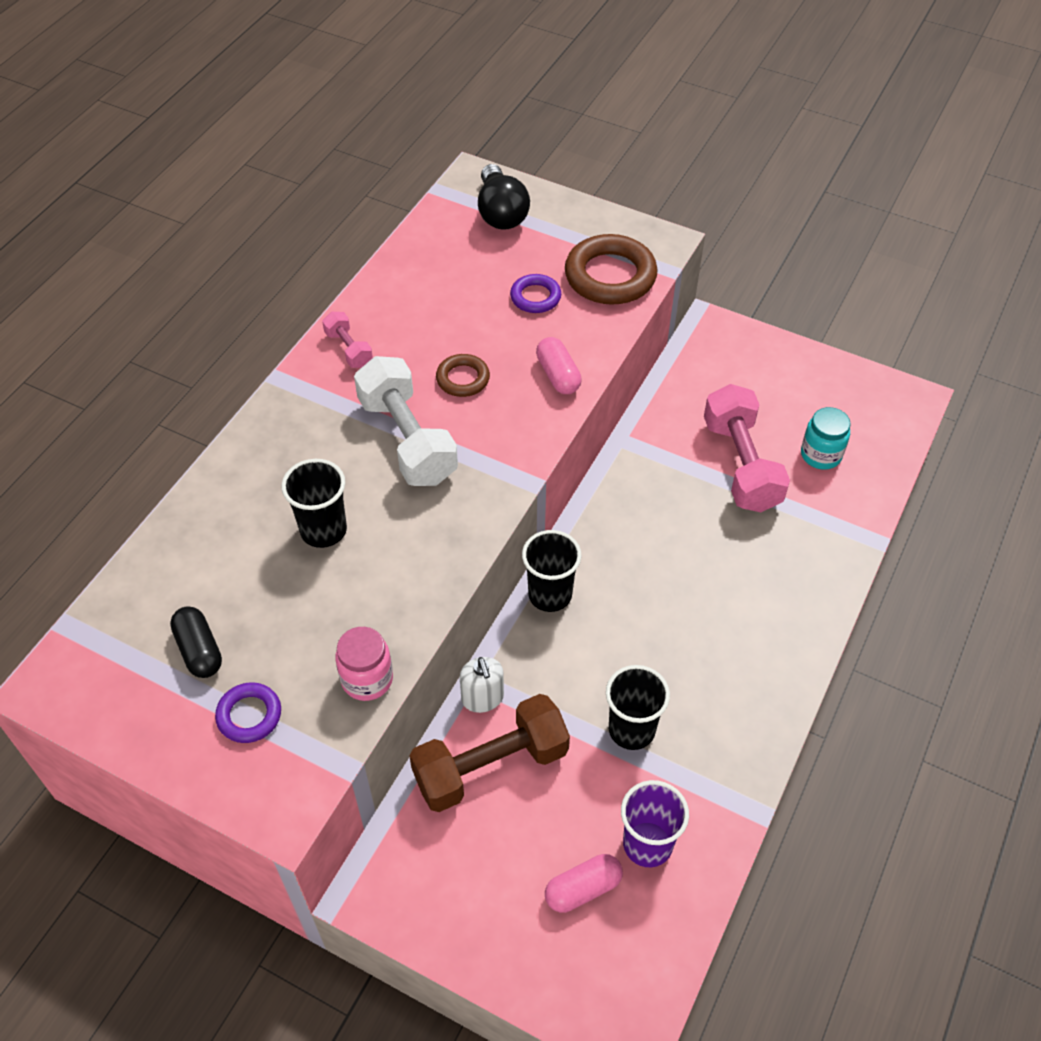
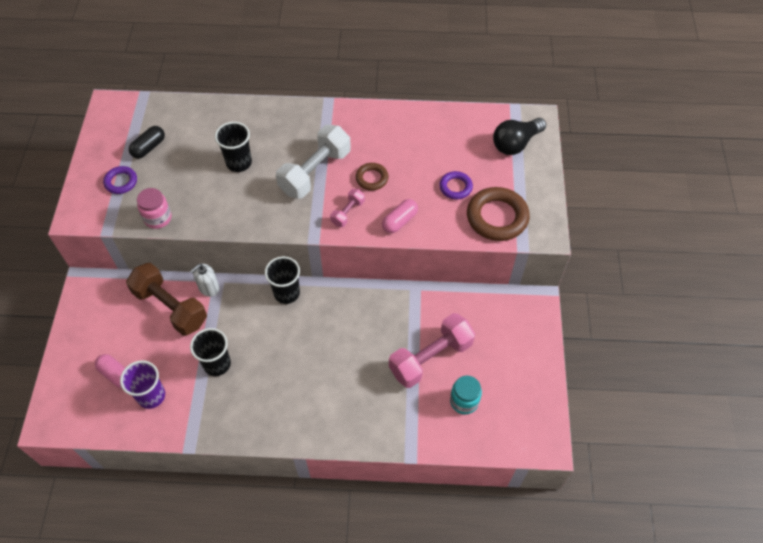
camera: 65 degrees right, 5 degrees up
pink dumbbell [322,312,373,368] -> pink dumbbell moved to [330,189,365,227]

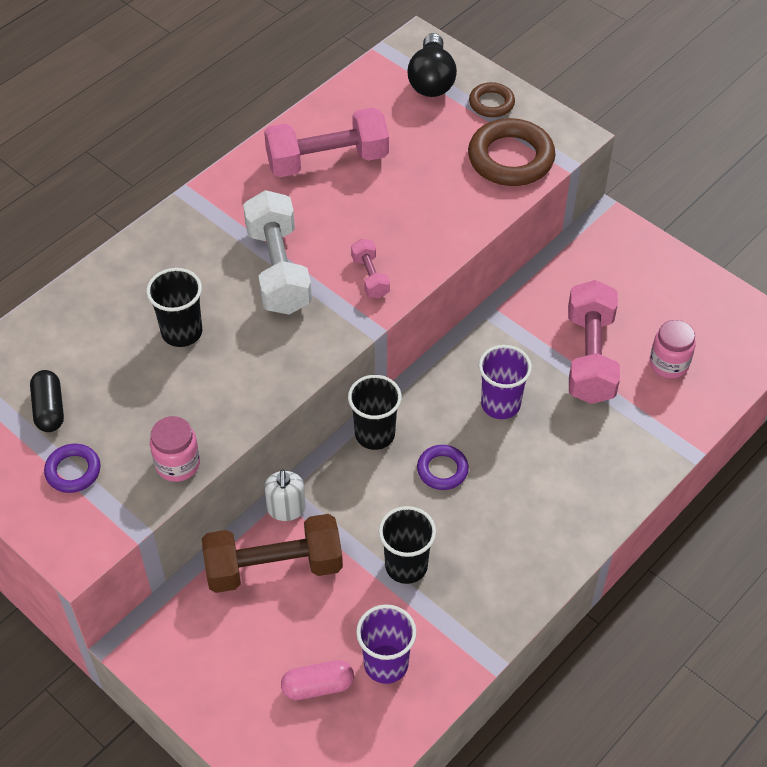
camera: 50 degrees left, 5 degrees down
brown ring [355,163,389,191] -> brown ring moved to [469,82,515,117]
pink capsule [382,199,418,233] -> none
purple ring [439,171,473,199] -> purple ring moved to [417,445,469,490]
turquoise jar [450,376,482,414] -> pink jar [650,320,696,379]
none -> pink dumbbell [264,108,389,177]
none -> purple cup [479,345,532,419]

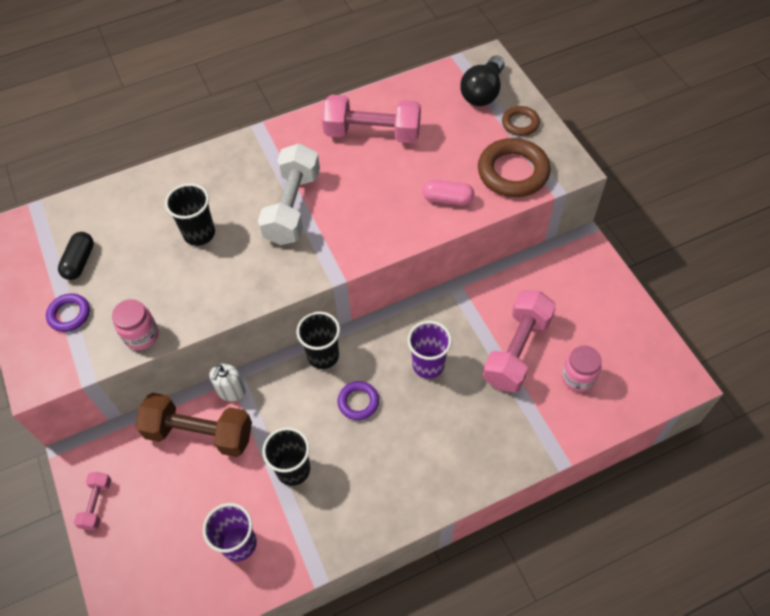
camera: 25 degrees right, 5 degrees up
pink capsule [281,660,354,700] -> pink capsule moved to [422,180,474,205]
pink dumbbell [351,239,390,298] -> pink dumbbell moved to [74,472,111,530]

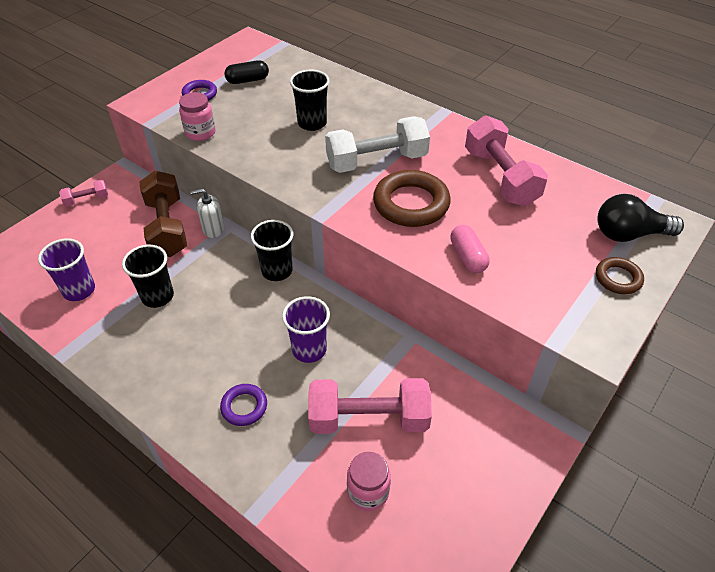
camera: 60 degrees right, 10 degrees down
purple ring [338,381,379,420] -> purple ring moved to [220,384,267,426]
brown ring [478,138,551,197] -> brown ring moved to [373,170,450,227]

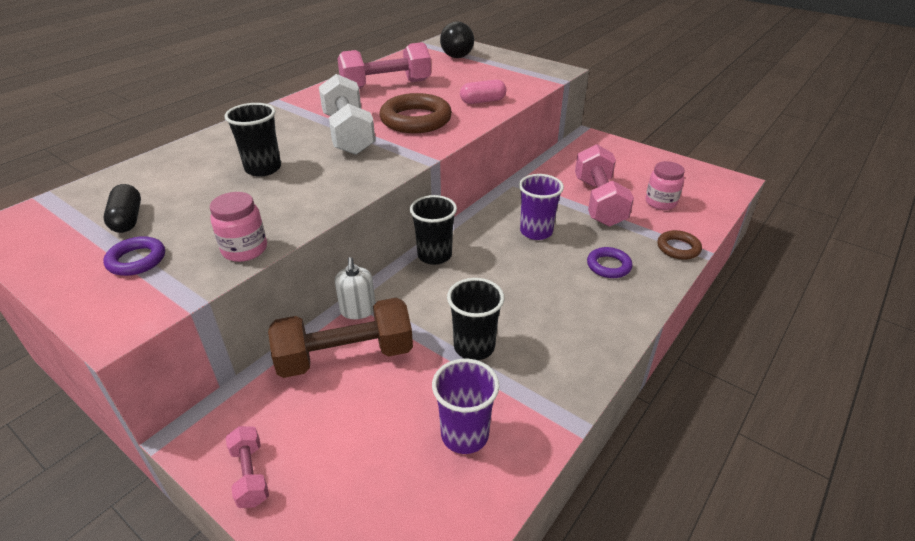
camera: 90 degrees left, 10 degrees down
brown ring [596,257,644,294] -> brown ring moved to [657,230,702,260]

